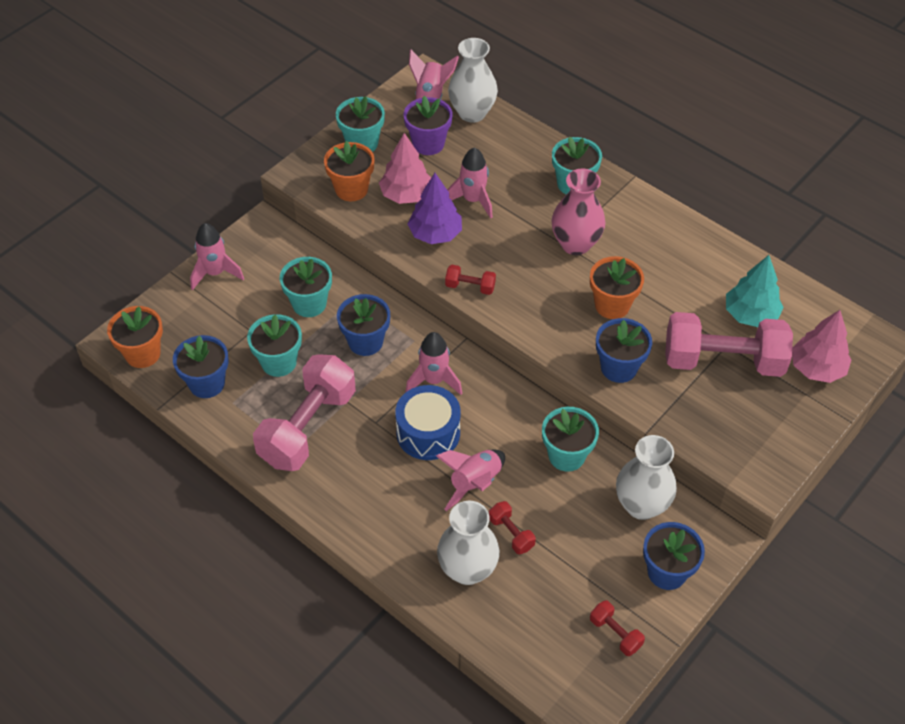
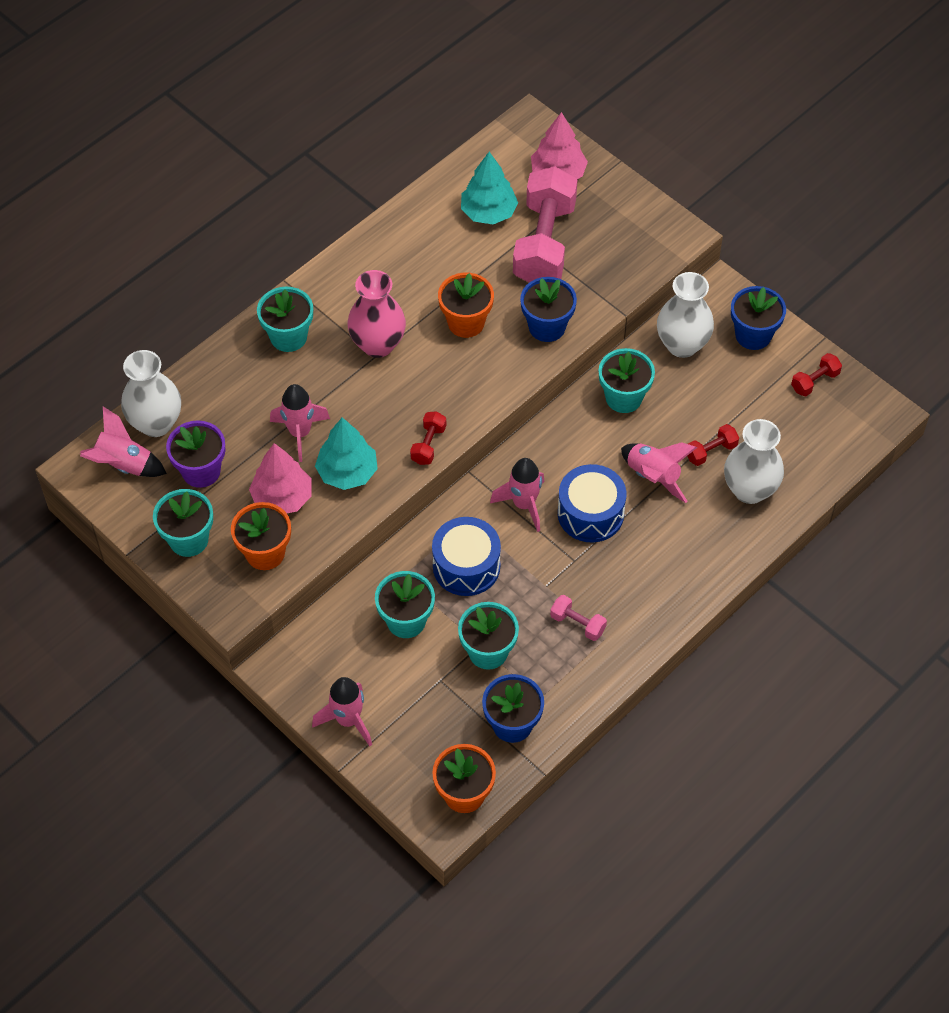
camera: 85 degrees left, 5 degrees up
pink dumbbell [253,354,356,471] -> pink dumbbell [550,595,607,641], size x0.43
blue flower pot [337,294,390,356] -> blue drum [432,517,501,596]
purple tree [408,173,462,244] -> turquoise tree [315,417,378,490]

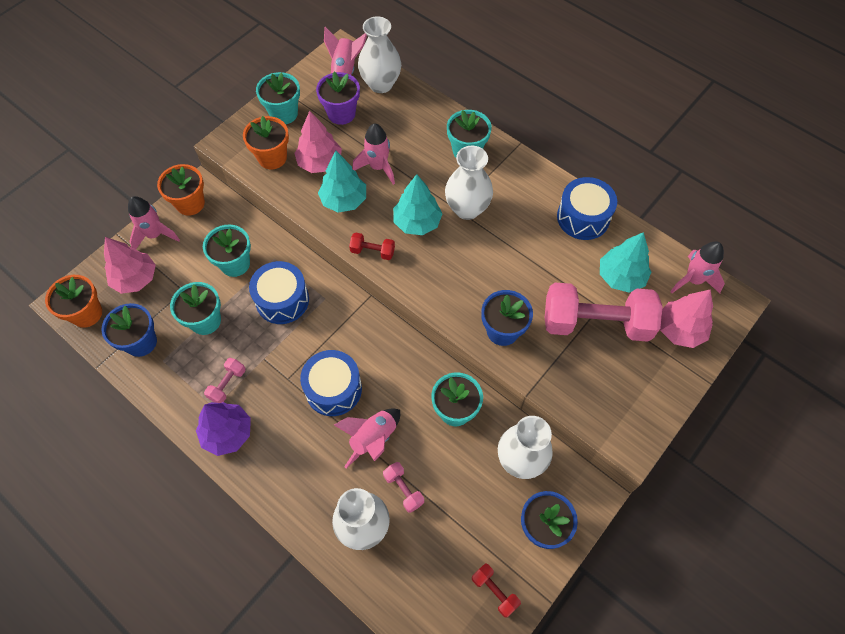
camera: 85 degrees right, 5 degrees up
pink vase [347,270,406,358] -> white vase [445,146,493,220]
orange flower pot [438,273,494,338] -> orange flower pot moved to [157,164,205,216]
pink rocket [490,458,545,532] -> pink rocket moved to [670,241,725,293]
red dumbbell [688,424,739,466] -> pink dumbbell [383,462,424,513]
none -> pink tree [104,237,156,294]
none -> purple tree [196,402,251,456]
none -> turquoise tree [393,174,442,235]
none -> blue drum [557,177,617,240]

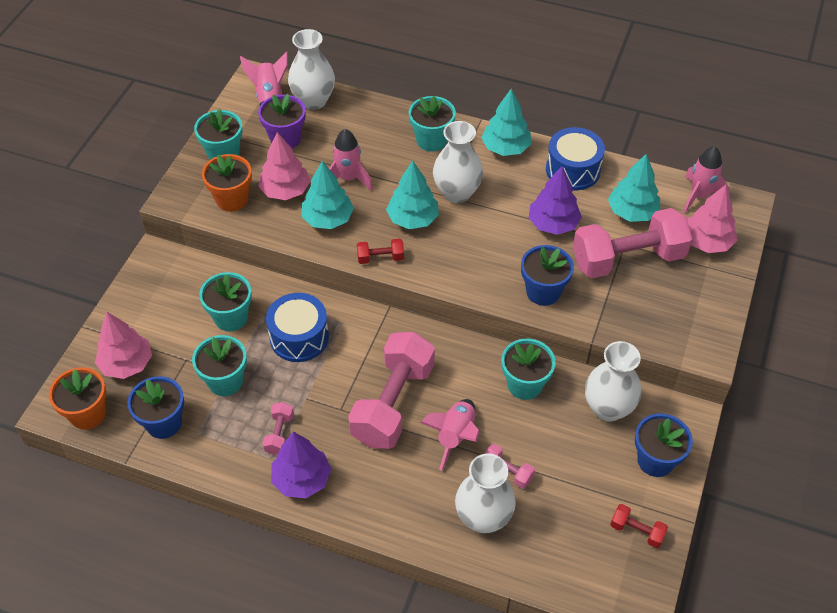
camera: 20 degrees left, 10 degrees down
pink rocket [128,196,180,249] -> none
orange flower pot [157,164,205,216] -> none
blue drum [300,350,362,416] -> pink dumbbell [348,332,435,449]
none -> turquoise tree [481,89,531,156]
none -> purple tree [529,166,582,235]

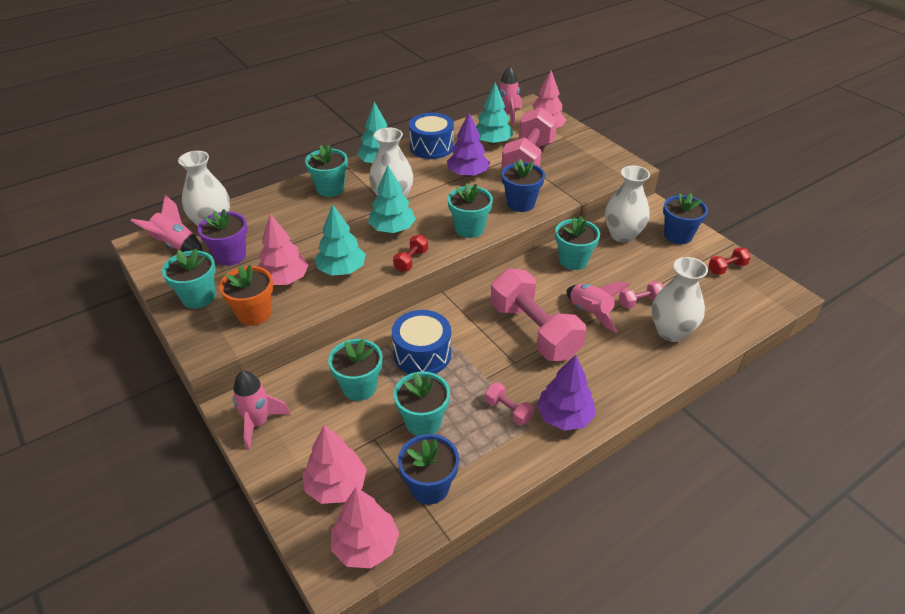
camera: 55 degrees left, 10 degrees down
orange flower pot [49,367,106,430] -> pink tree [331,487,399,568]
pink rocket [329,129,373,191] -> pink rocket moved to [233,370,290,450]
none -> turquoise flower pot [448,183,493,238]

